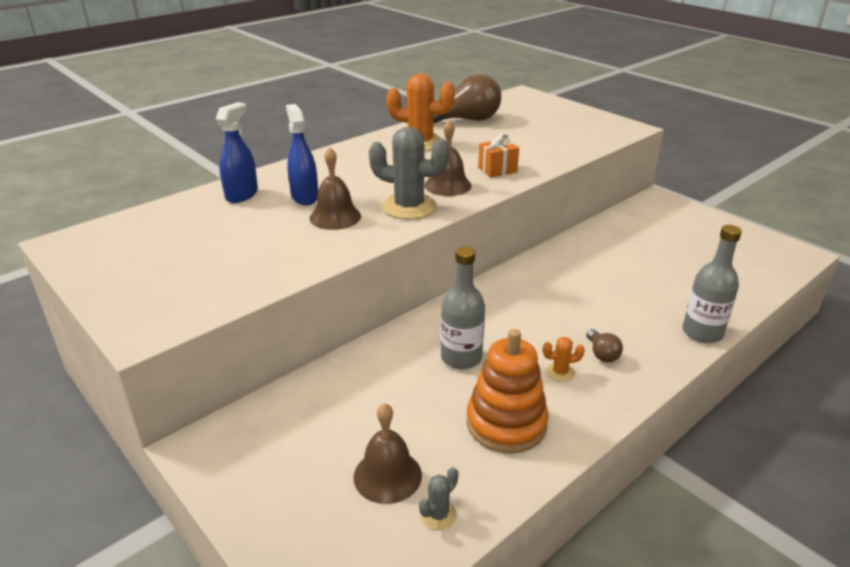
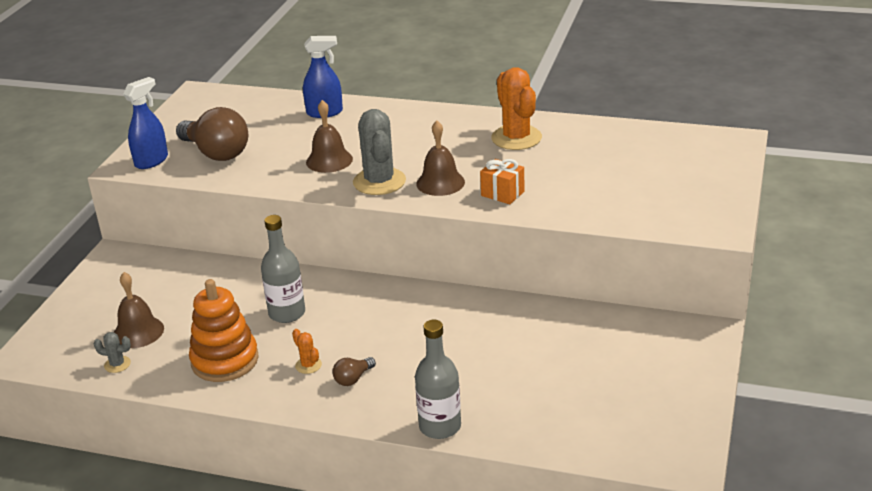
camera: 60 degrees right, 0 degrees up
blue spray bottle [286,104,318,205] -> blue spray bottle moved to [123,77,168,169]
brown light bulb [433,74,501,123] -> brown light bulb moved to [176,107,248,161]

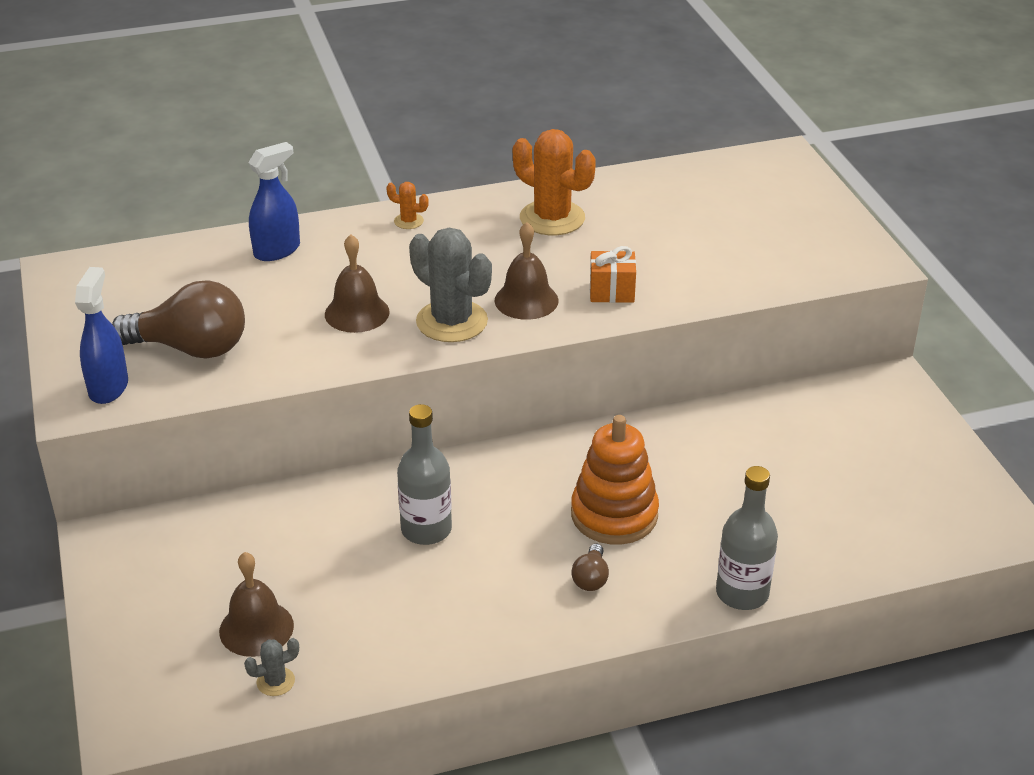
camera: 35 degrees left, 5 degrees up
orange stacking toy [189,279,259,382] -> orange stacking toy moved to [571,415,659,545]
orange cactus [292,329,322,374] -> orange cactus moved to [386,182,429,229]

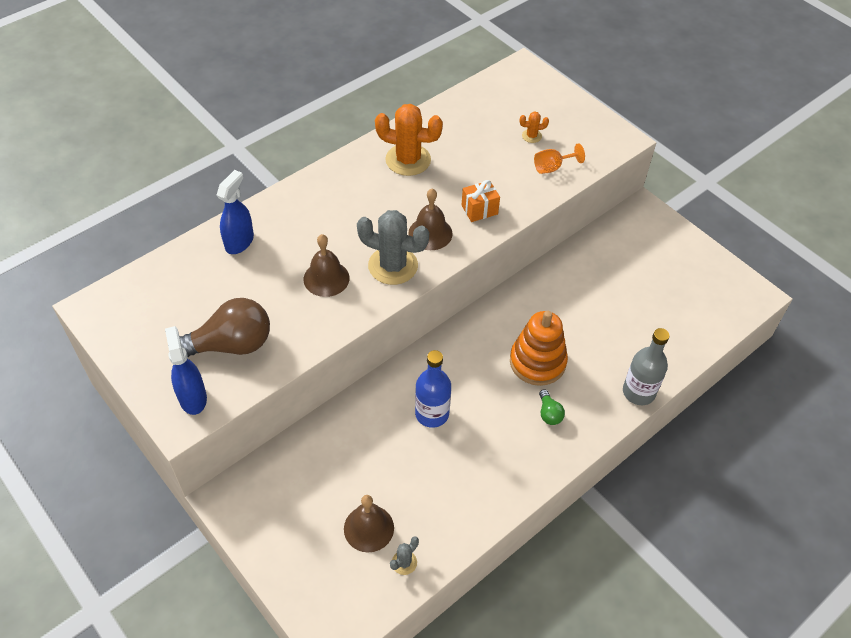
camera: 25 degrees left, 15 degrees up
orange cactus [386,182,429,229] -> orange cactus moved to [520,111,549,143]
grey bottle [397,404,452,545] -> blue bottle [415,350,451,428]
brown light bulb [571,544,609,591] -> green light bulb [539,389,565,425]
none -> orange goblet [534,143,585,174]

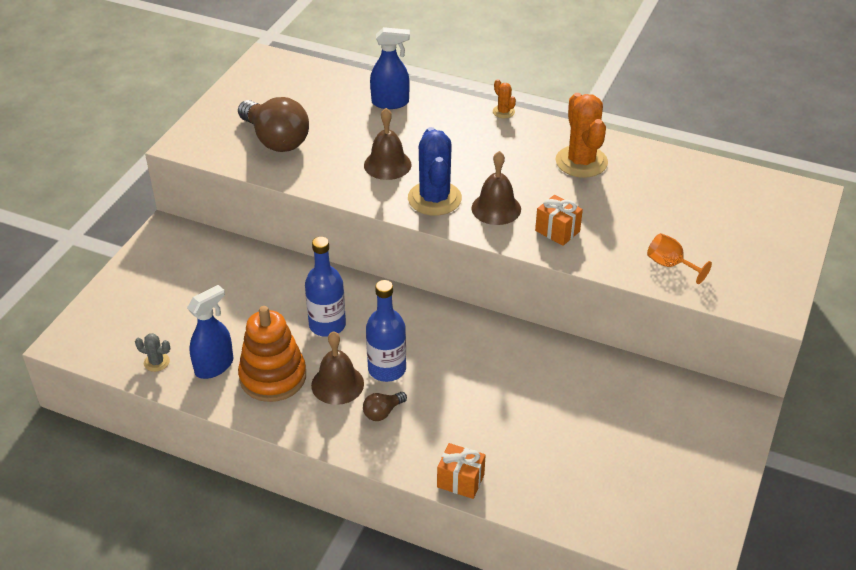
camera: 65 degrees right, 10 degrees down
blue spray bottle [165,326,207,415] -> blue spray bottle moved to [187,285,233,379]
brown bell [344,495,394,552] -> brown bell moved to [311,331,364,405]
grey cactus [357,210,429,285] -> blue cactus [408,127,462,216]
orange stacking toy [510,311,568,386] -> orange stacking toy moved to [238,306,306,402]
orange cactus [520,111,549,143] -> orange cactus moved to [493,79,516,118]
green light bulb [539,389,565,425] -> brown light bulb [363,392,407,421]
grey bottle [623,328,670,405] -> orange gift [437,443,486,499]
none -> blue bottle [366,280,406,382]

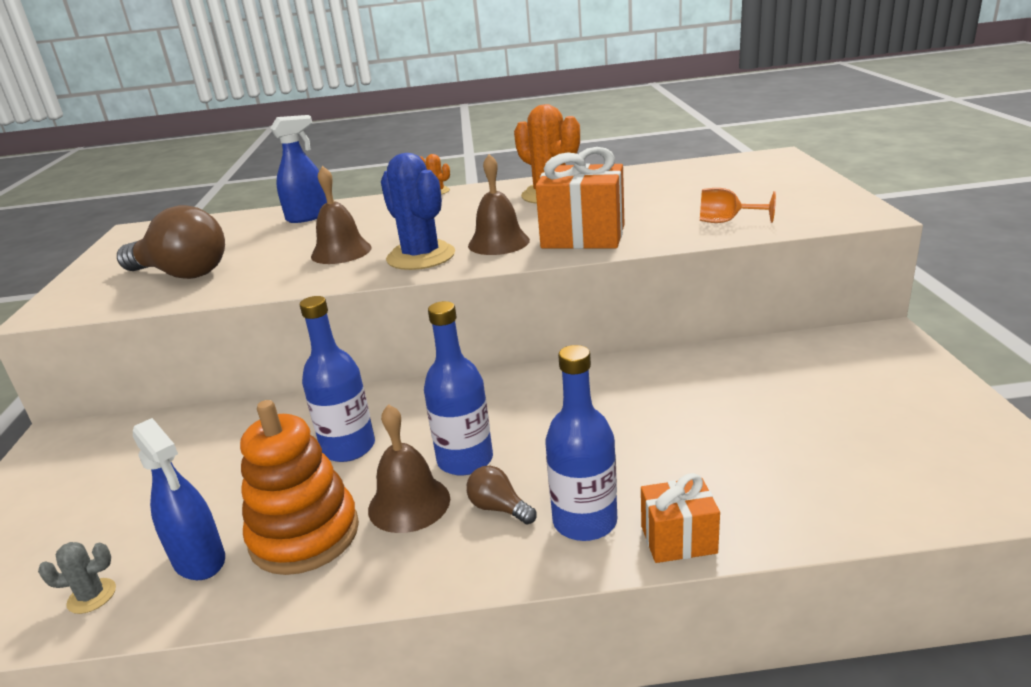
camera: 25 degrees left, 15 degrees down
blue spray bottle [187,285,233,379] -> blue spray bottle turned 120 degrees clockwise [133,418,225,580]
brown light bulb [363,392,407,421] -> brown light bulb turned 105 degrees clockwise [466,466,537,525]
orange gift [535,195,583,246] -> orange gift [535,147,625,249], size x1.76
none -> blue bottle [545,345,617,541]

